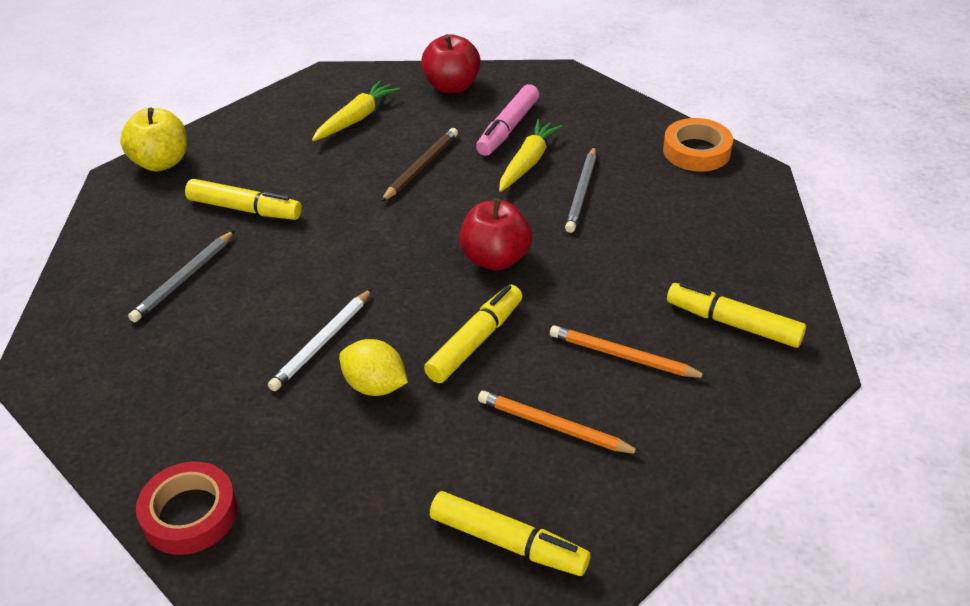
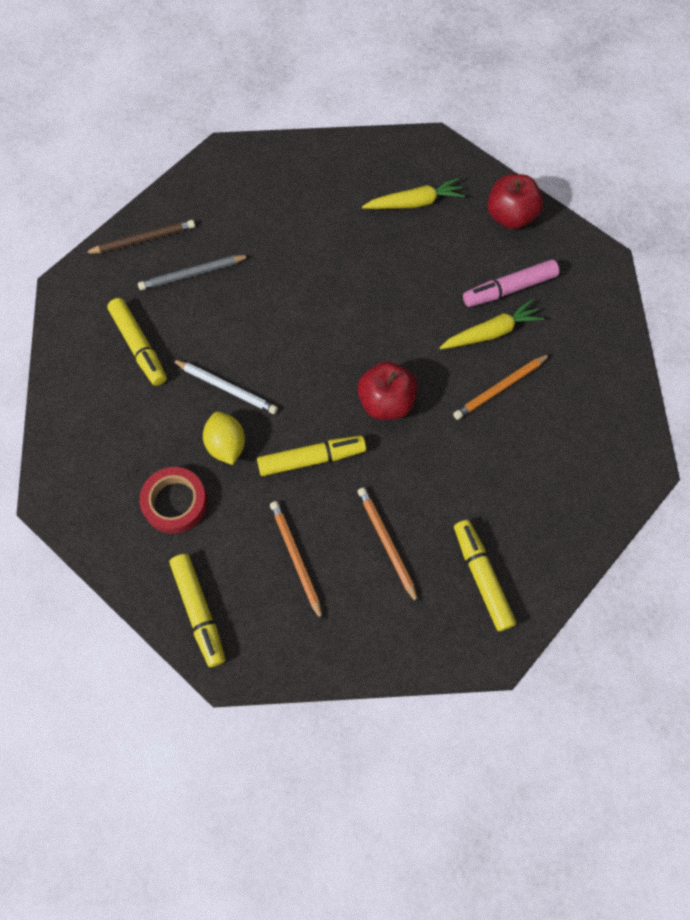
camera: 40 degrees right, 25 degrees up
yellow apple [120,108,187,172] -> none
red tape [136,462,237,555] -> red tape moved to [139,467,208,534]
yellow marker [185,179,302,220] -> yellow marker moved to [107,298,167,386]
white pencil [268,289,372,391] -> white pencil turned 135 degrees counterclockwise [172,359,278,414]
brown pencil [381,128,458,202] -> brown pencil moved to [84,220,195,254]
grey pencil [565,146,596,233] -> orange pencil [453,354,550,420]
orange tape [663,118,733,172] -> none

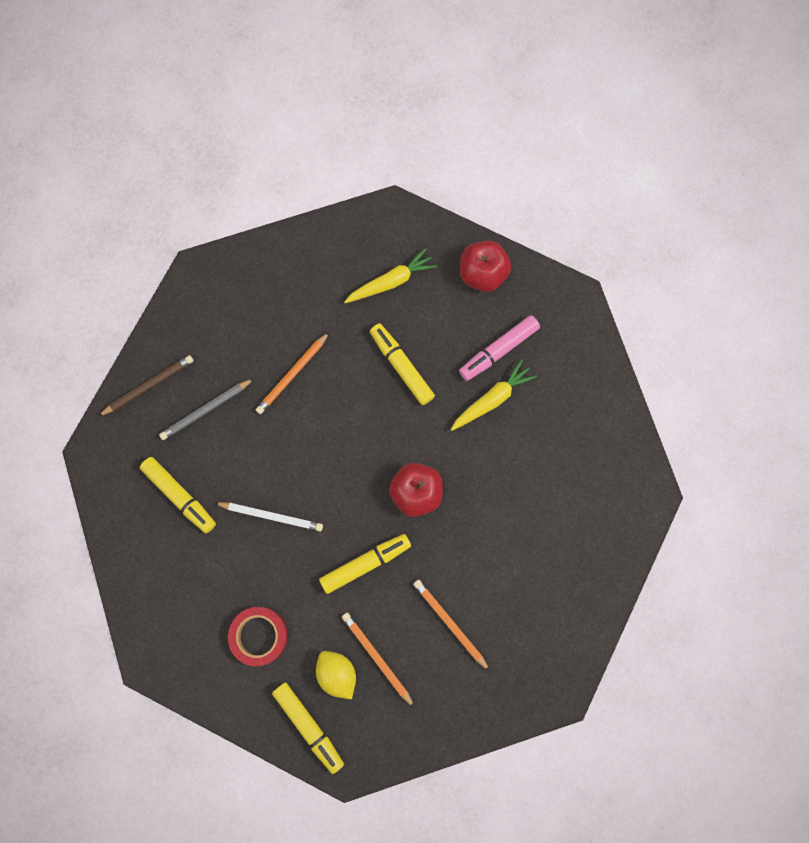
camera: 15 degrees left, 10 degrees up
yellow lemon [203,412,245,465] -> yellow lemon moved to [316,651,356,699]
orange pencil [453,354,550,420] -> orange pencil moved to [256,332,329,414]
yellow marker [454,520,516,632] -> yellow marker moved to [370,323,435,405]

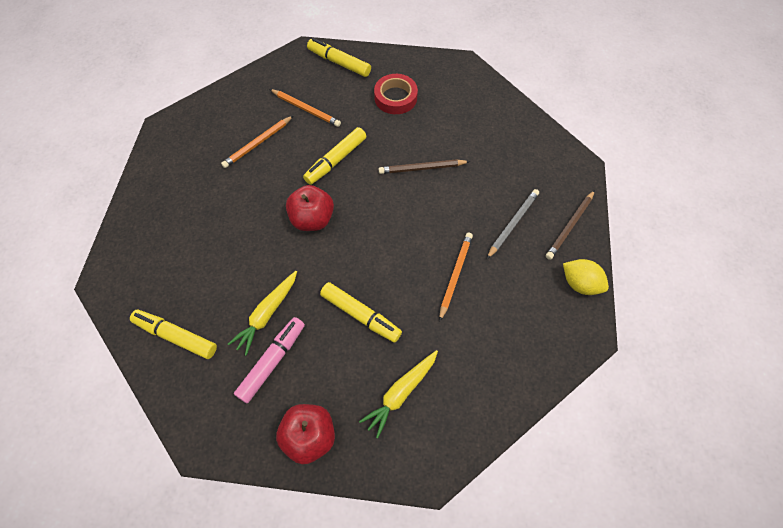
camera: 160 degrees right, 15 degrees down
yellow marker [140,457,216,533] -> yellow marker moved to [130,309,217,359]
white pencil [215,502,323,532] -> brown pencil [379,159,470,174]
yellow lemon [316,651,356,699] -> yellow lemon moved to [563,259,609,295]
orange pencil [413,580,490,671] -> orange pencil turned 105 degrees clockwise [221,115,294,168]

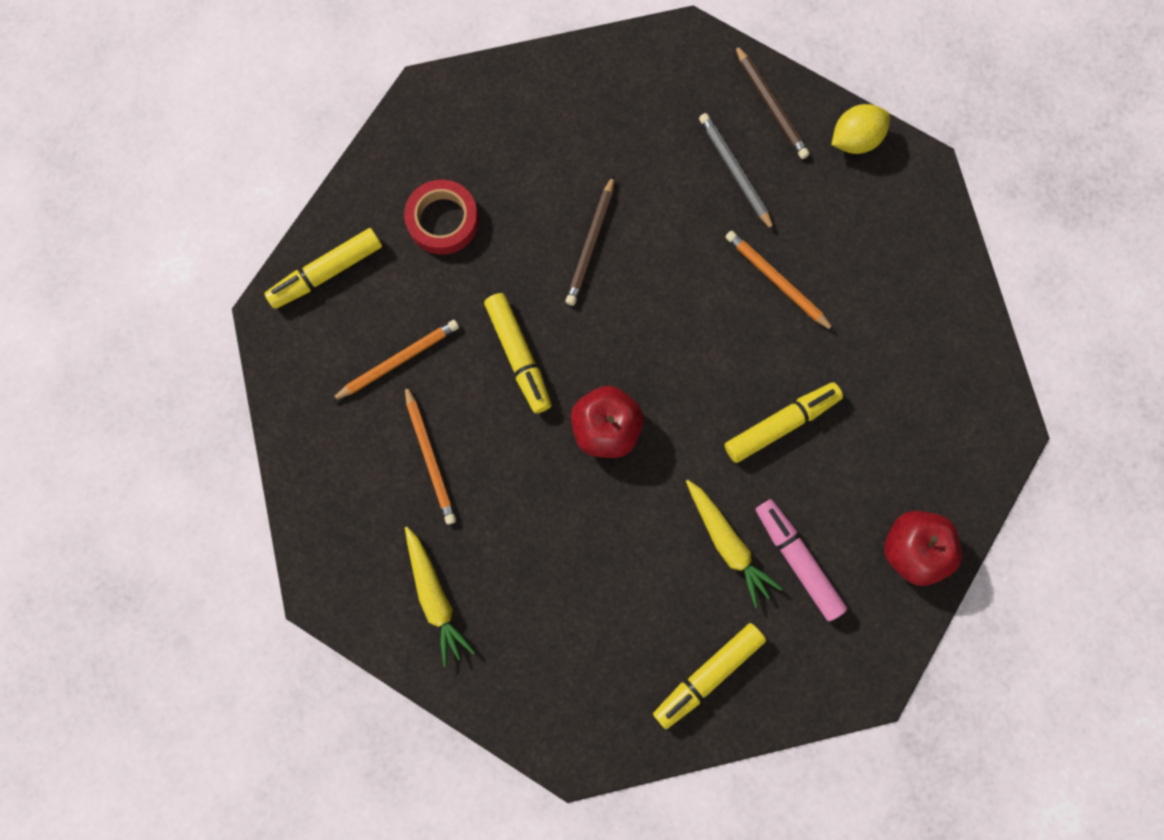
camera: 65 degrees left, 15 degrees up
yellow carrot [359,350,438,438] -> yellow carrot moved to [405,527,475,667]

